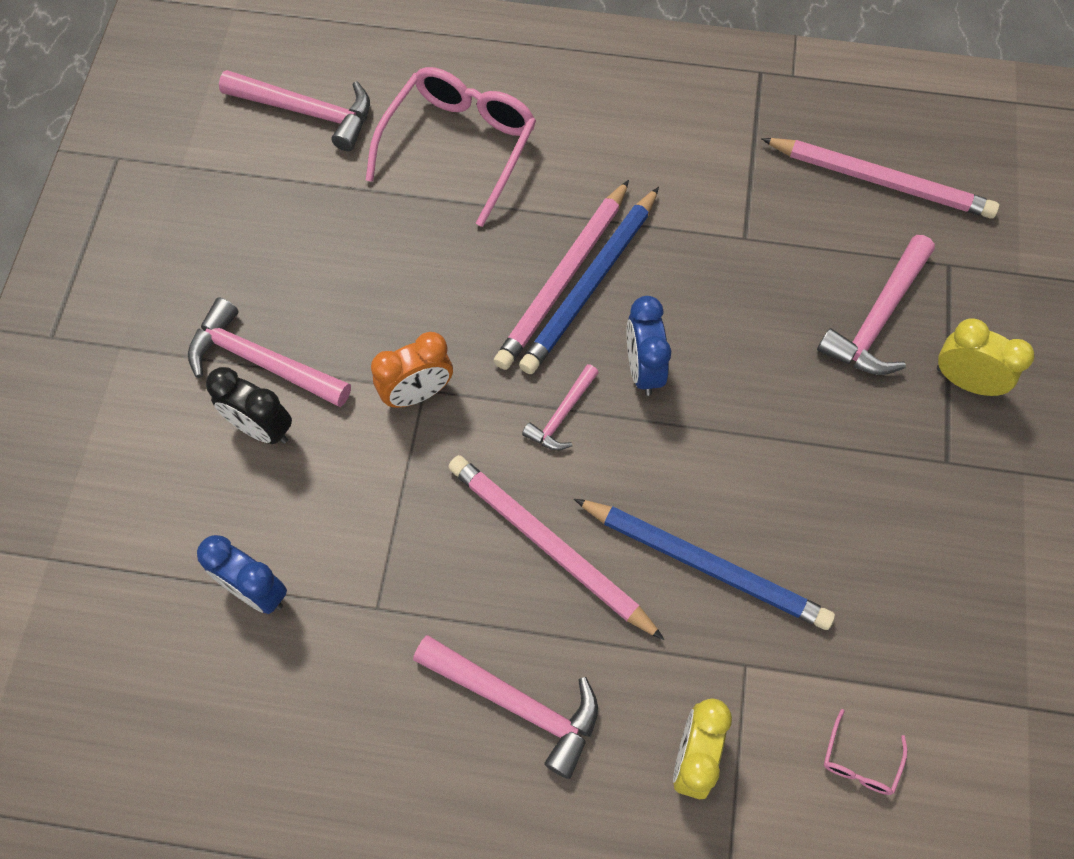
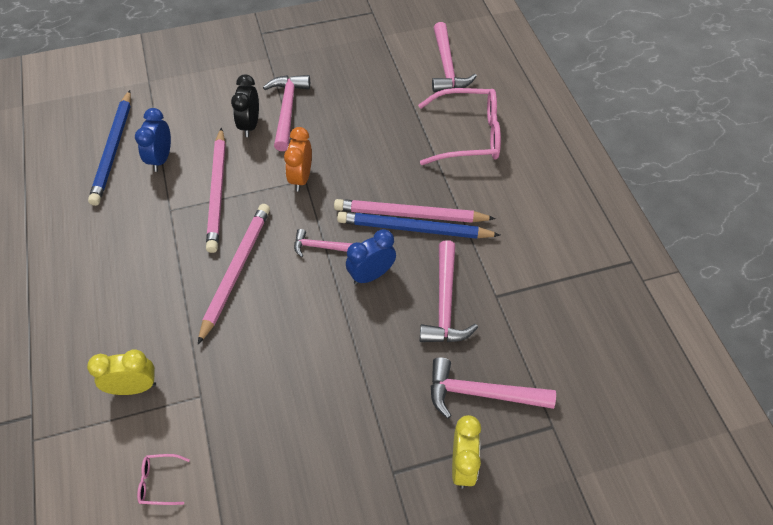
camera: 65 degrees right, 10 degrees down
orange clock [371,332,453,408] -> orange clock turned 60 degrees clockwise [284,127,312,192]
pink hammer [413,635,598,779] -> pink hammer moved to [420,240,478,342]
blue pencil [574,499,835,630] -> blue pencil moved to [88,90,131,206]
pink pencil [761,138,999,219] -> pink pencil moved to [206,128,226,253]

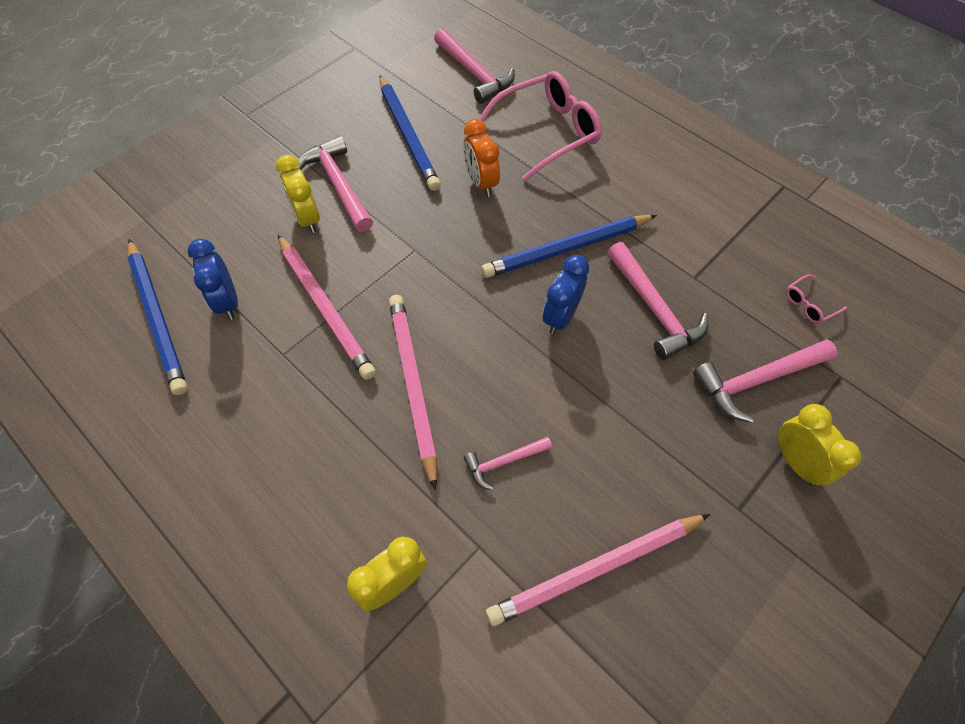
camera: 30 degrees left, 5 degrees up
pink glasses [137,454,190,505] -> pink glasses moved to [786,274,847,324]
black clock [231,75,259,137] -> yellow clock [276,155,320,233]
orange clock [284,127,312,192] -> orange clock moved to [463,119,500,197]
pink hammer [294,229,353,257] -> pink hammer moved to [464,436,552,490]
pink pencil [334,199,496,223] -> pink pencil moved to [486,514,710,626]
none -> blue pencil [379,75,441,191]

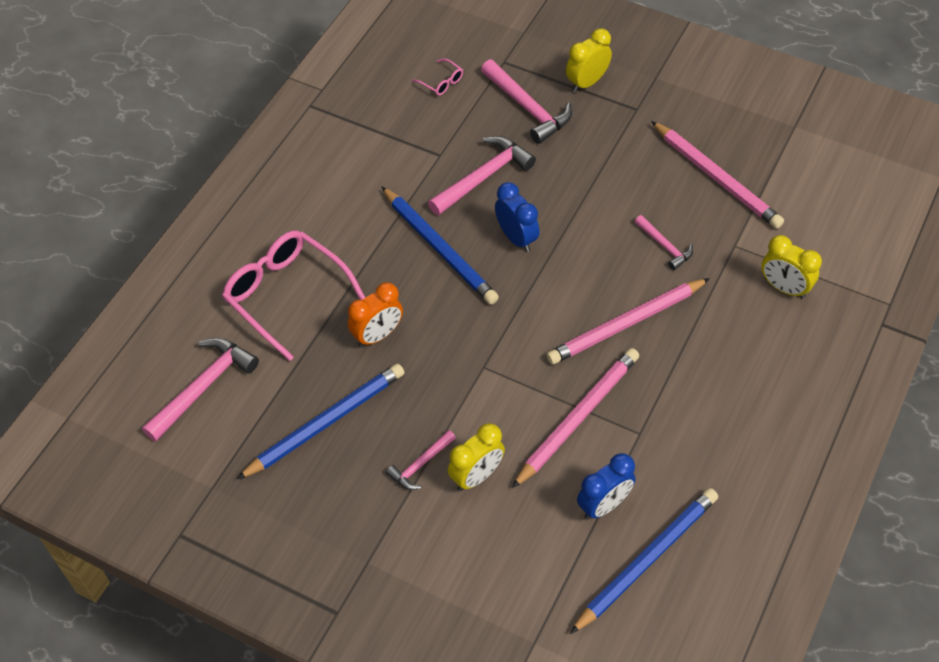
camera: 105 degrees left, 5 degrees down
pink hammer [297,136,373,232] -> pink hammer [386,430,456,490], size x0.57
blue clock [543,255,589,335] -> blue clock turned 135 degrees counterclockwise [495,182,539,252]

